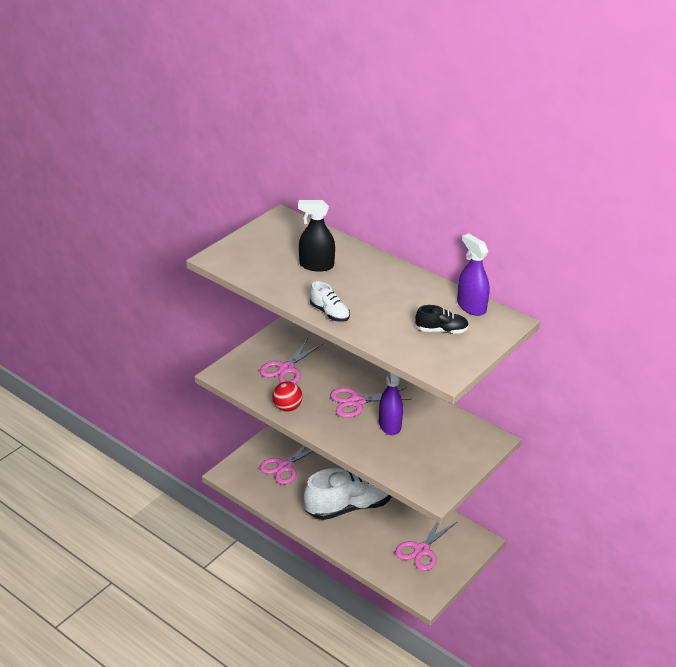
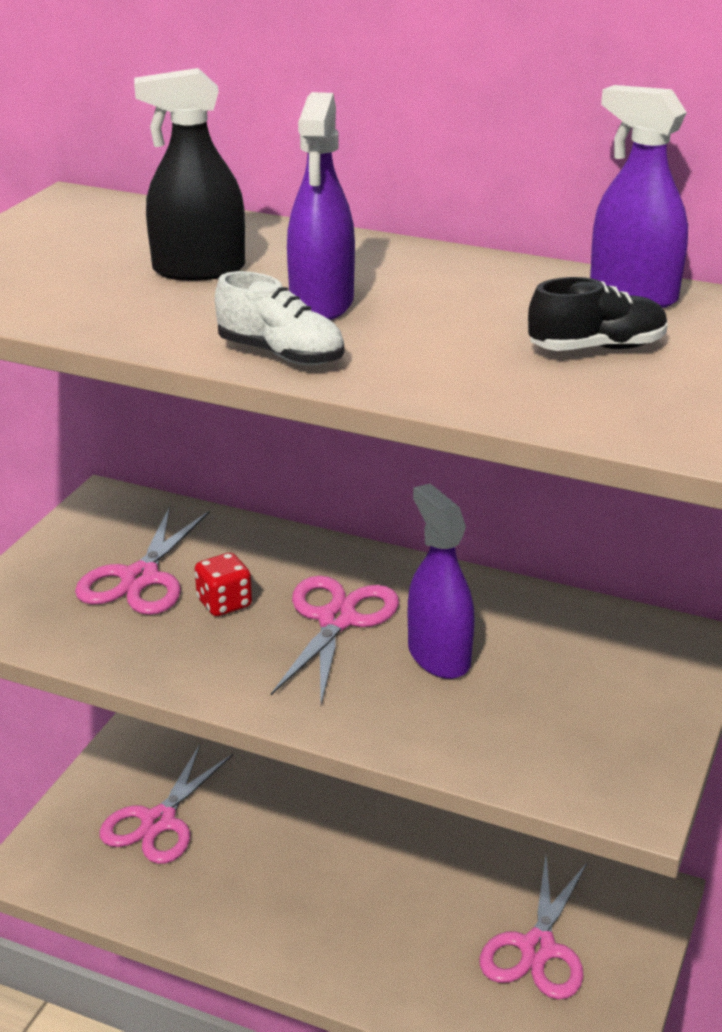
camera: 15 degrees left, 5 degrees down
red ball [273,381,302,411] -> none
white shoe [303,468,392,520] -> none
pink scissors [330,388,412,418] -> pink scissors turned 135 degrees clockwise [271,576,399,704]
none -> red dice [195,553,252,616]
none -> purple spray bottle [287,92,355,320]

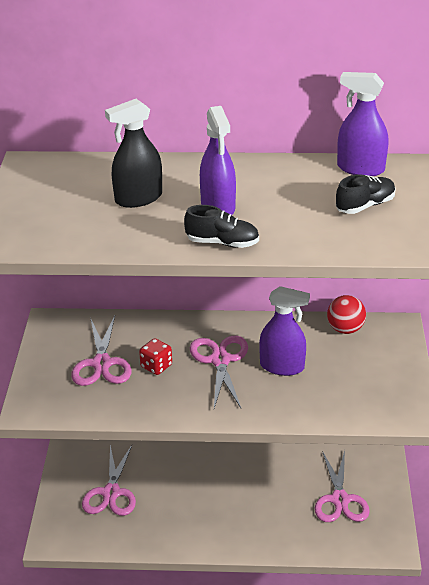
camera: 20 degrees left, 5 degrees up
white shoe [215,271,344,365] -> black shoe [184,205,259,248]
purple spray bottle [408,484,475,679] -> purple spray bottle turned 150 degrees clockwise [259,286,310,376]
none -> red ball [327,295,366,334]

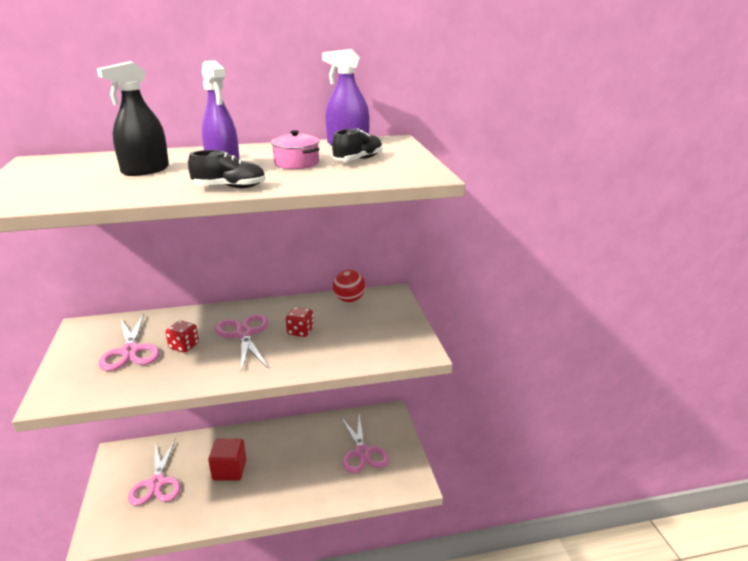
camera: 15 degrees left, 10 degrees down
purple spray bottle [259,286,310,376] -> red dice [286,307,314,337]
none -> red cube [208,439,246,480]
none -> pink pot [271,130,320,169]

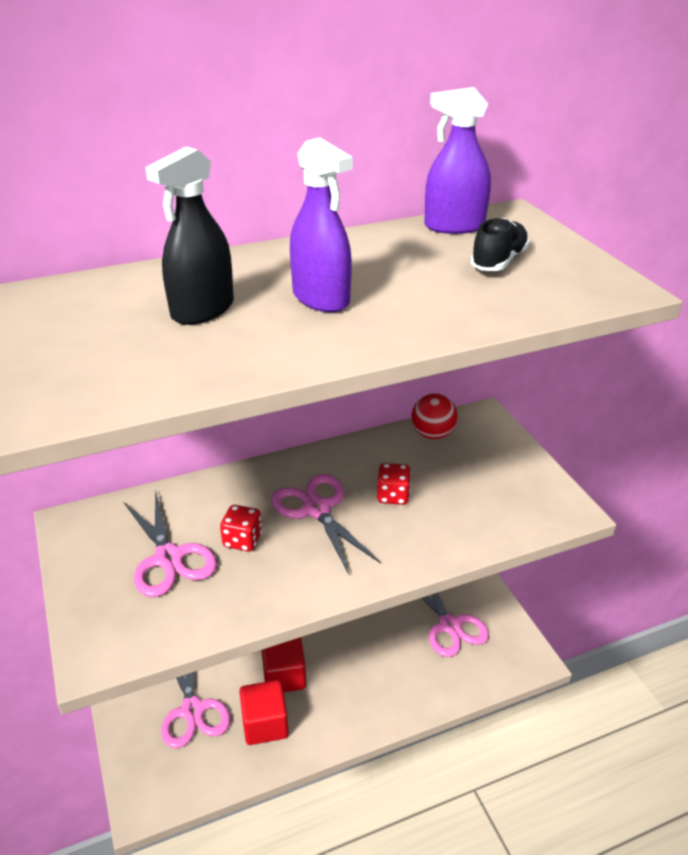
camera: 10 degrees left, 10 degrees up
black shoe [188,150,266,188] -> none
pink pot [271,130,320,169] -> none
none -> red cube [239,680,289,745]

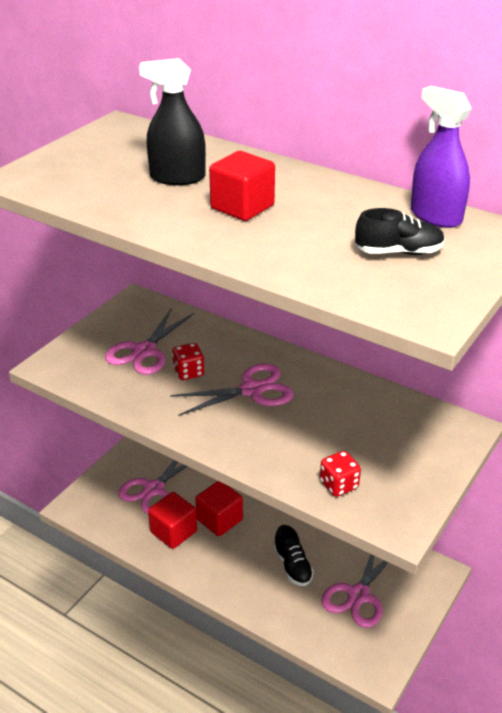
camera: 55 degrees right, 0 degrees up
pink scissors [271,474,380,575] -> pink scissors turned 45 degrees clockwise [170,363,294,416]
purple spray bottle [290,137,353,312] -> red cube [209,151,275,221]
red dice [377,463,411,505] -> red dice moved to [320,451,361,497]
red ball [411,394,458,439] -> none
none -> black shoe [274,525,314,586]

